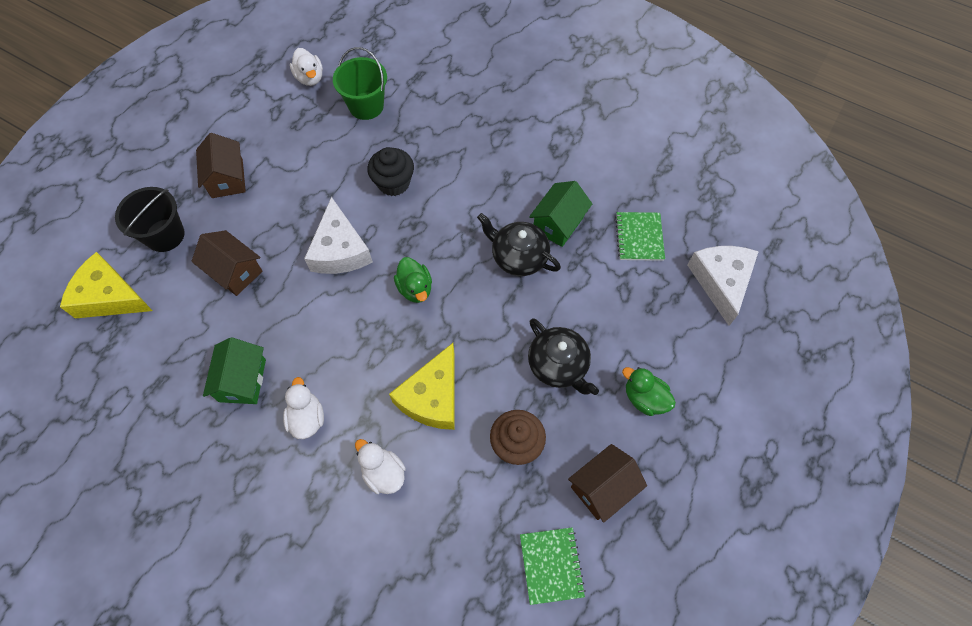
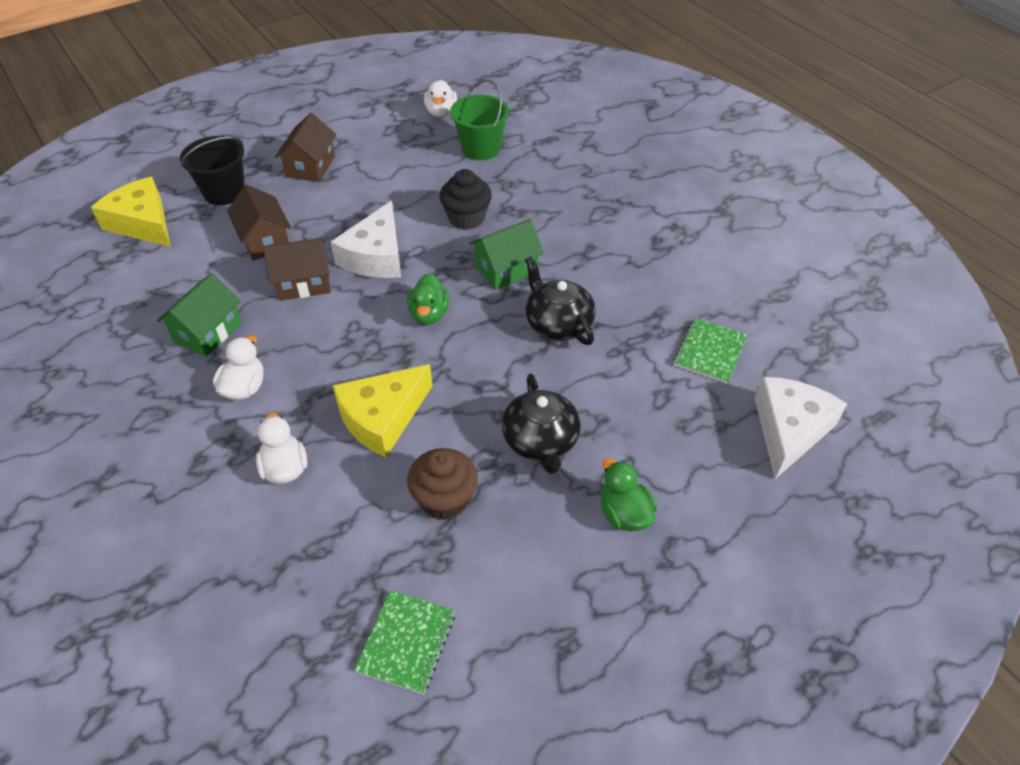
camera: 25 degrees right, 15 degrees down
green house [529,181,592,247] -> green house moved to [469,219,544,290]
brown house [568,444,647,523] -> brown house moved to [263,238,331,301]

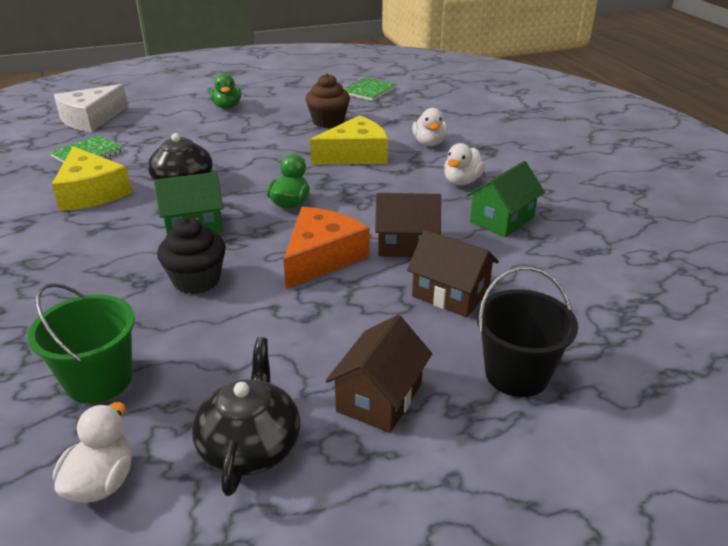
camera: 165 degrees left, 15 degrees down
yellow cheese [91,177,171,247] -> yellow cheese moved to [52,146,132,211]
brown house [227,185,291,261] -> brown house turned 45 degrees counterclockwise [407,230,499,317]
white cheese [331,201,401,278] -> orange cheese [283,207,370,289]
black teapot [502,374,581,474] -> black teapot moved to [192,337,300,496]

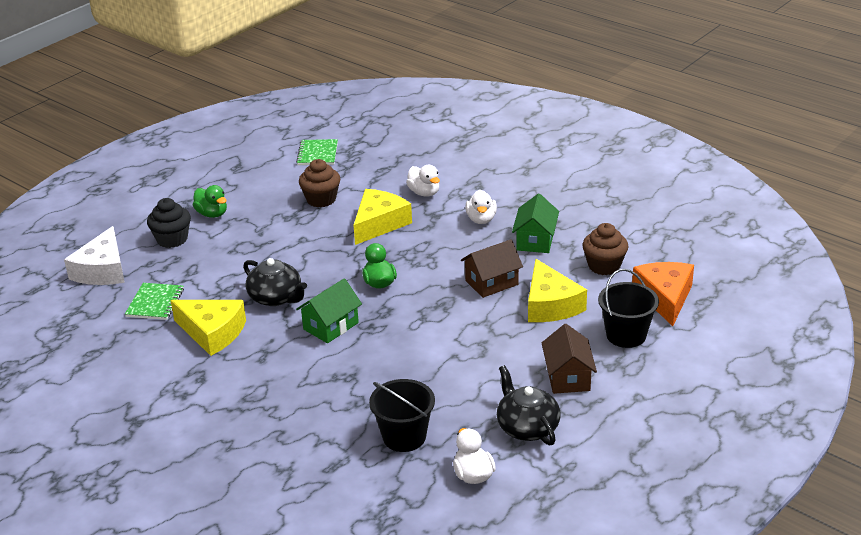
camera: 30 degrees left, 0 degrees up
green bucket [28,283,135,404] -> black bucket [369,379,435,452]
black cupcake [157,217,226,294] -> black cupcake moved to [147,198,191,248]
orange cheese [283,207,370,289] -> orange cheese moved to [632,262,694,326]
brown house [407,230,499,317] -> yellow cheese [528,259,587,322]
none -> brown cupcake [582,223,628,275]

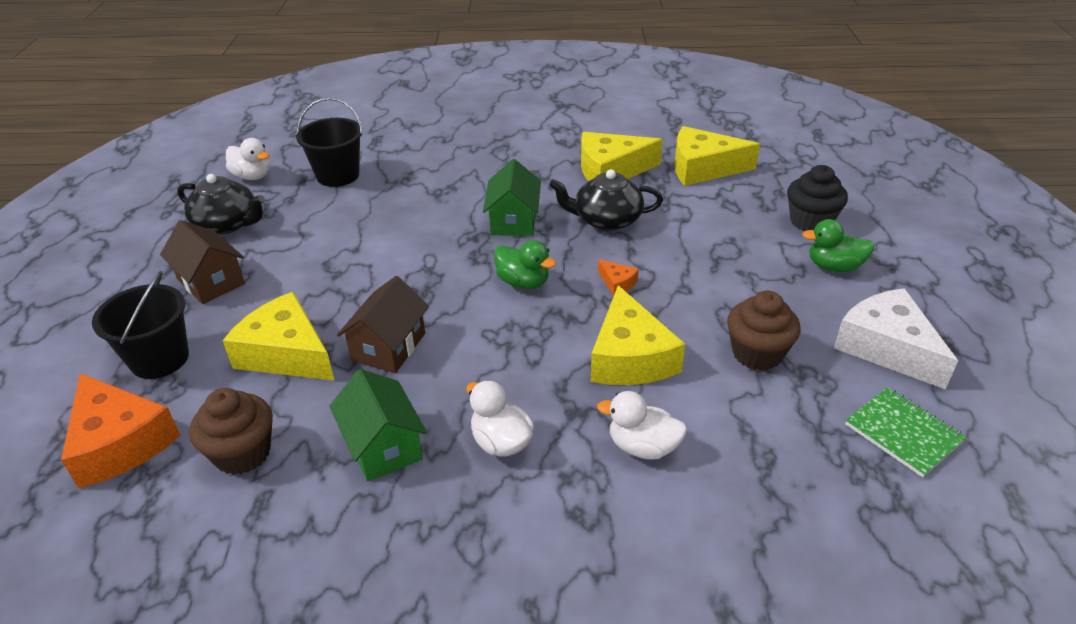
camera: 140 degrees right, 5 degrees up
white cheese [64,226,125,285] -> white cheese moved to [834,288,958,390]
green notebook [125,283,184,320] -> yellow cheese [674,126,760,186]
none -> orange cheese [598,260,639,296]

